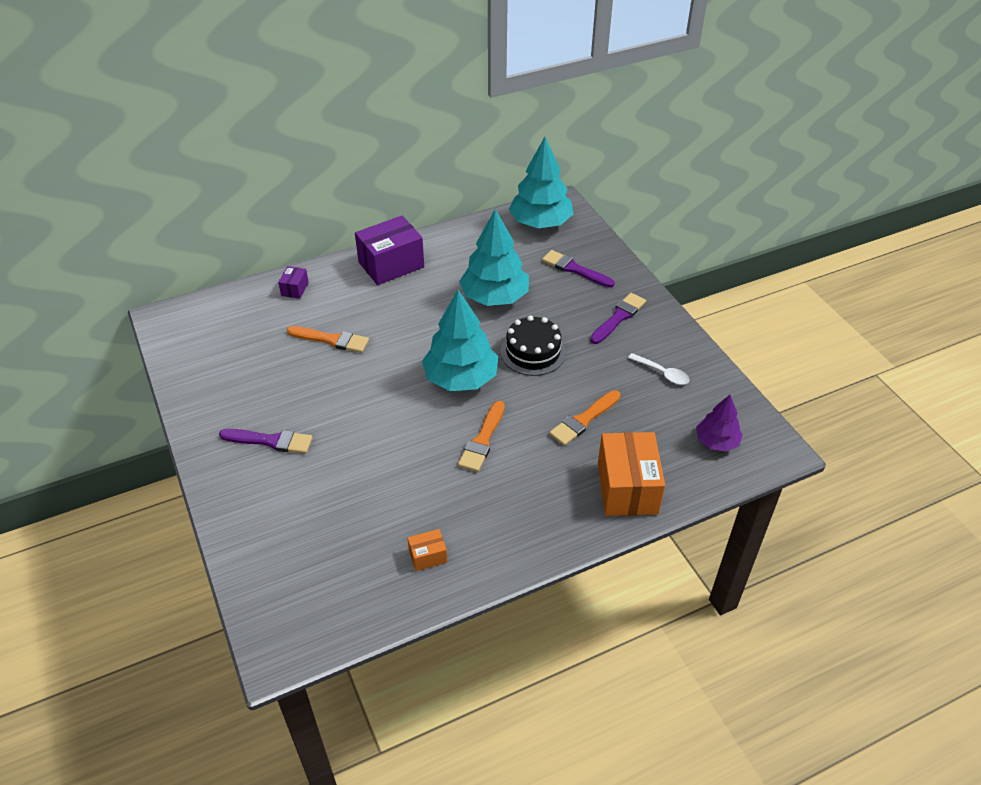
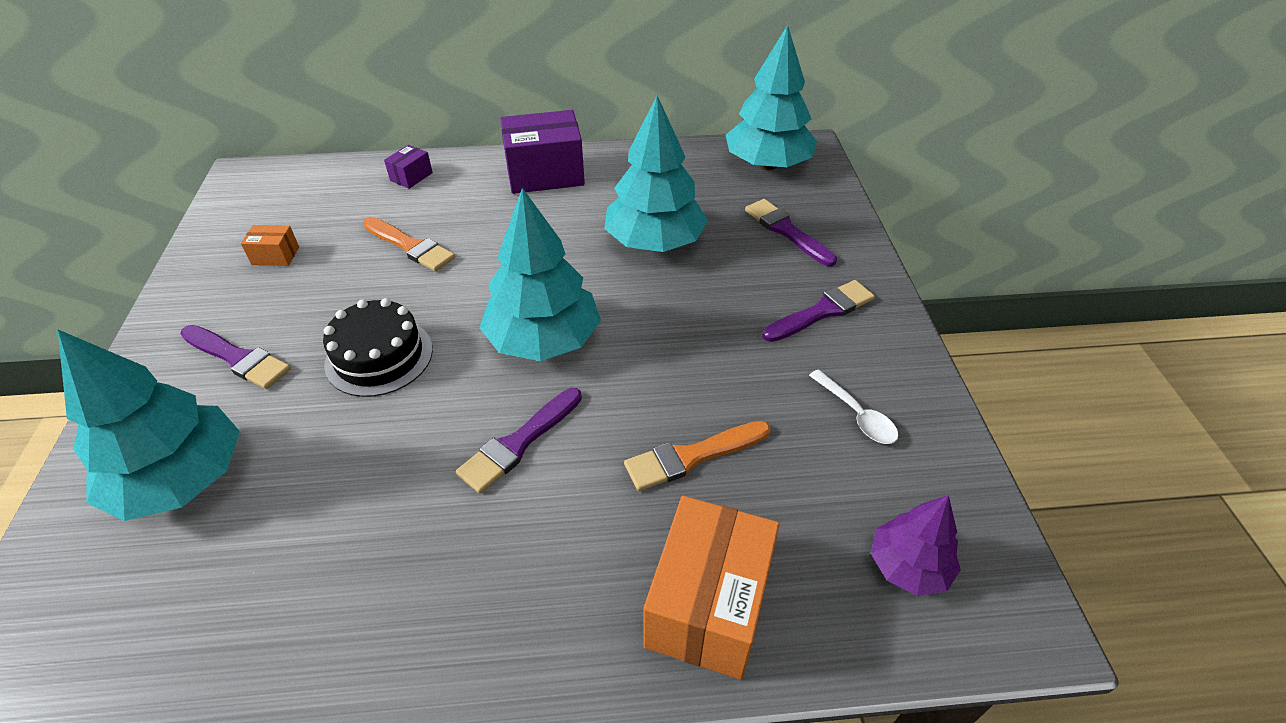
camera: 20 degrees right, 0 degrees up
orange box [408,529,447,571] -> orange box moved to [241,225,299,266]
orange brush [458,401,505,472] -> purple brush [456,388,582,494]
black cake [501,315,566,376] -> black cake moved to [323,298,433,397]
none -> turquoise tree [58,330,240,521]

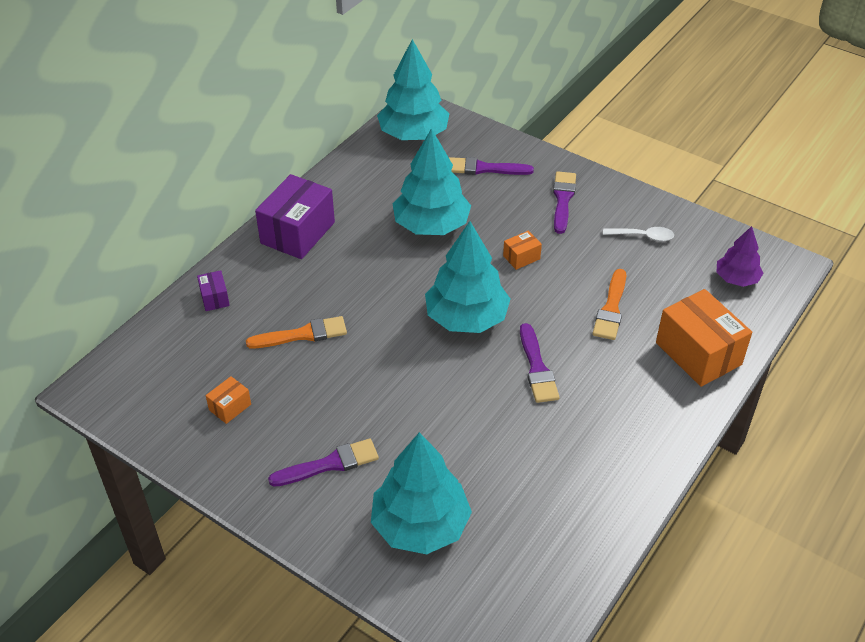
camera: 50 degrees left, 0 degrees up
black cake [323,298,433,397] -> none
none -> orange box [503,231,542,270]

